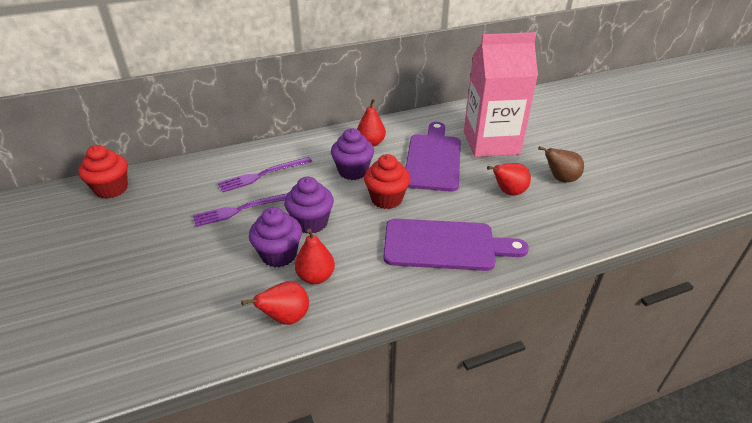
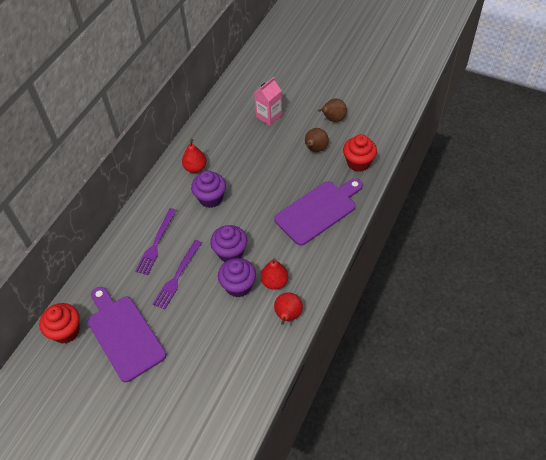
camera: 40 degrees left, 15 degrees up
red cupcake [364,154,411,209] -> red cupcake moved to [343,134,377,172]
purple cutting board [405,122,461,192] -> purple cutting board moved to [88,287,166,382]
pink carton [464,32,538,157] -> pink carton [254,77,282,126], size x0.51
red pear [487,163,531,196] -> brown pear [305,128,329,152]

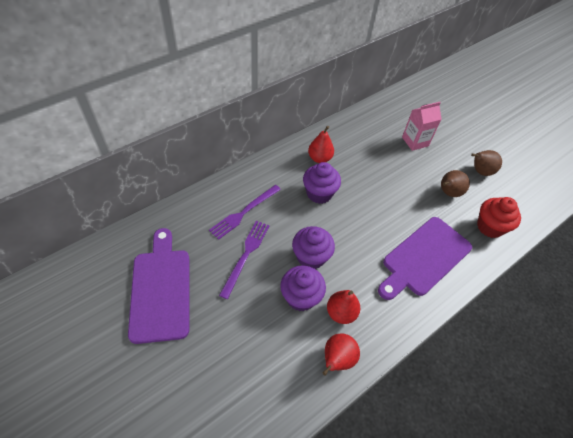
camera: 20 degrees right, 0 degrees up
red cupcake [39,303,80,344] -> none
purple fork [153,240,202,309] -> purple fork turned 150 degrees clockwise [219,221,270,299]
purple cutting board [274,178,363,246] -> purple cutting board turned 150 degrees clockwise [378,217,472,300]

